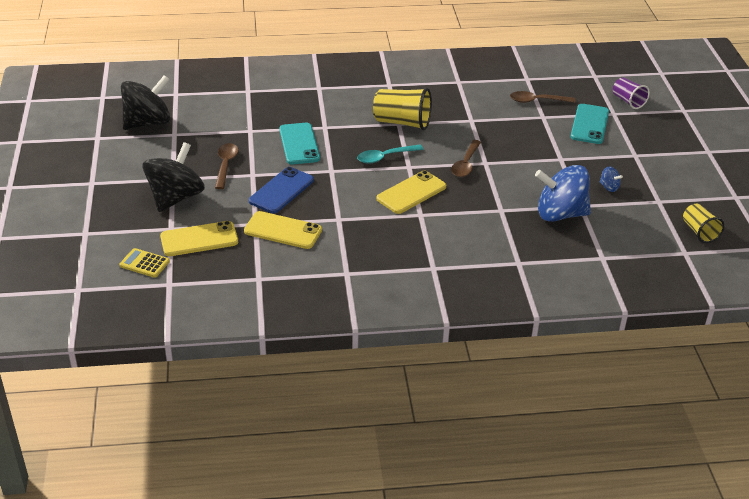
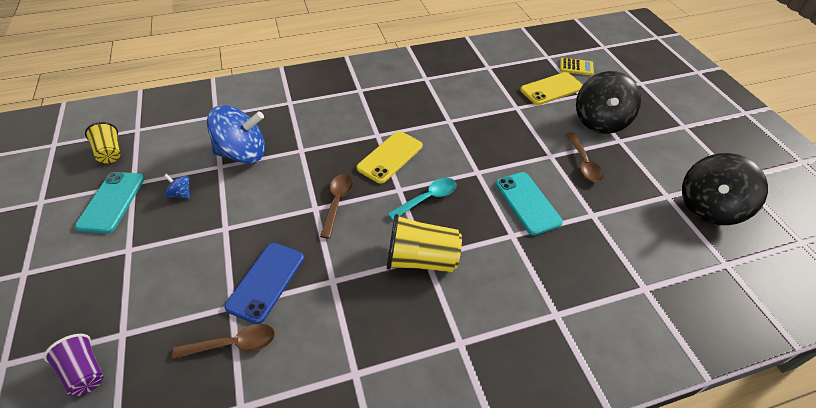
camera: 170 degrees right, 10 degrees up
yellow phone [244,211,322,249] -> none
blue phone [249,167,314,213] -> blue phone moved to [224,243,304,324]
turquoise phone [570,104,609,144] -> turquoise phone moved to [75,172,145,233]

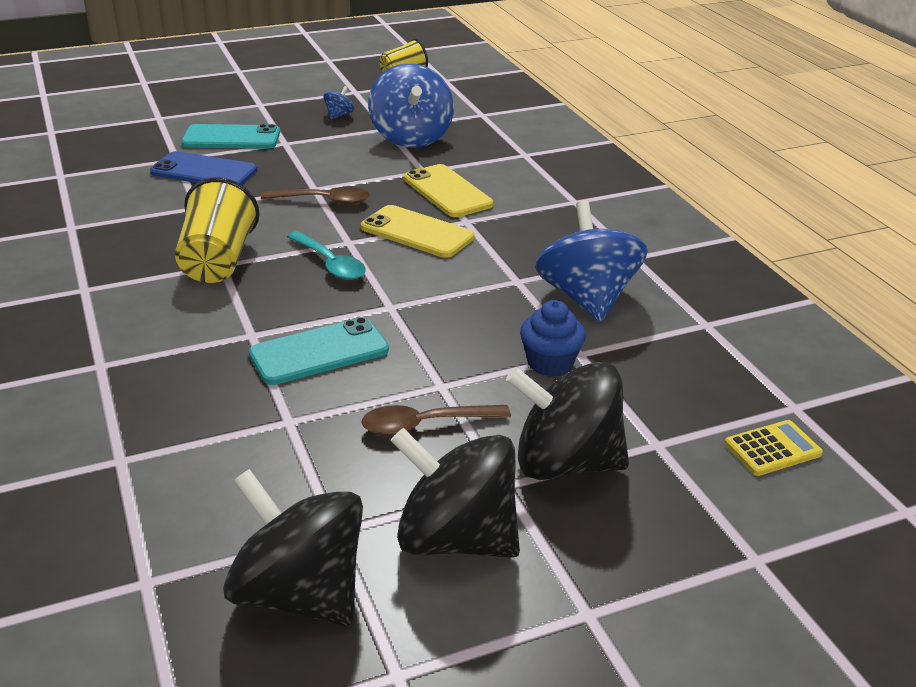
camera: 85 degrees right, 15 degrees down
purple cup [44,334,103,396] -> none
turquoise phone [75,172,145,233] -> turquoise phone moved to [181,124,280,149]
brown spoon [173,324,275,359] -> none
yellow phone [520,72,583,105] -> yellow phone moved to [404,164,493,217]
yellow calculator [560,58,594,76] -> yellow calculator turned 120 degrees counterclockwise [725,420,823,476]
none -> black spinning top [390,428,520,558]
none -> blue cupcake [520,300,586,377]
none -> blue spinning top [535,200,648,322]

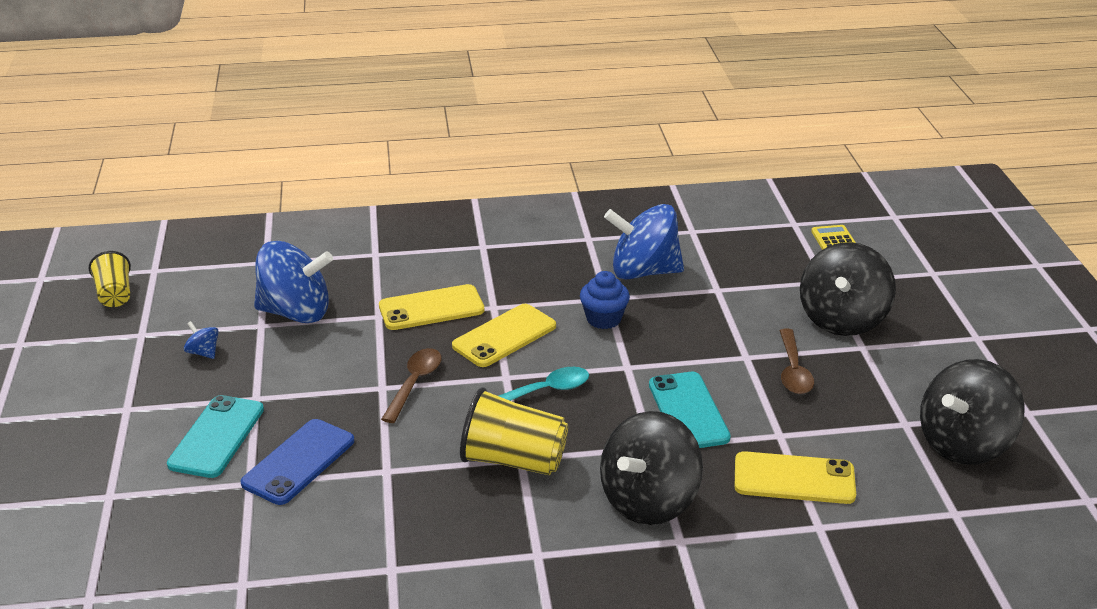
camera: 75 degrees left, 0 degrees up
black spinning top [390,428,520,558] -> black spinning top moved to [600,411,703,525]
blue cupcake [520,300,586,377] -> blue cupcake moved to [580,271,630,329]
none -> yellow phone [735,451,856,504]

